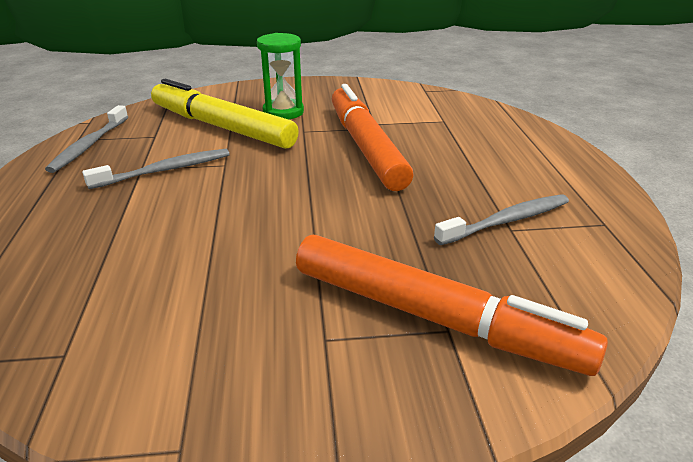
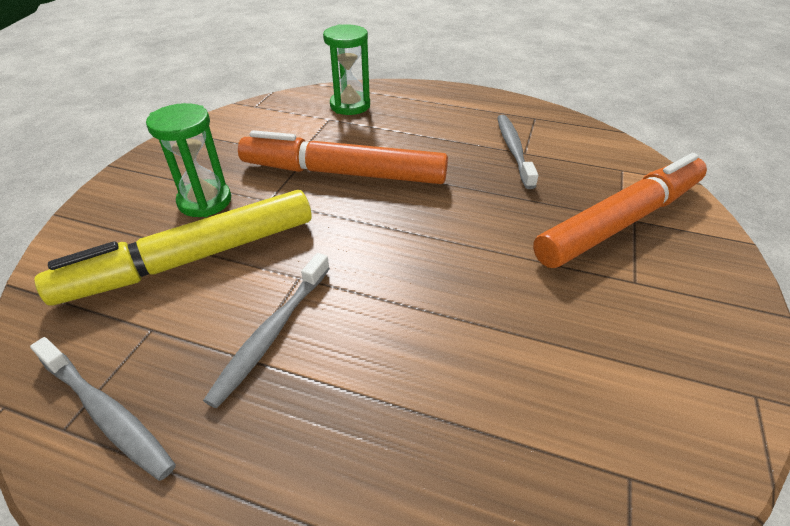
camera: 65 degrees left, 10 degrees up
grey toothbrush [82,149,230,189] -> grey toothbrush turned 150 degrees counterclockwise [203,253,330,408]
none -> green hourglass [323,24,370,115]

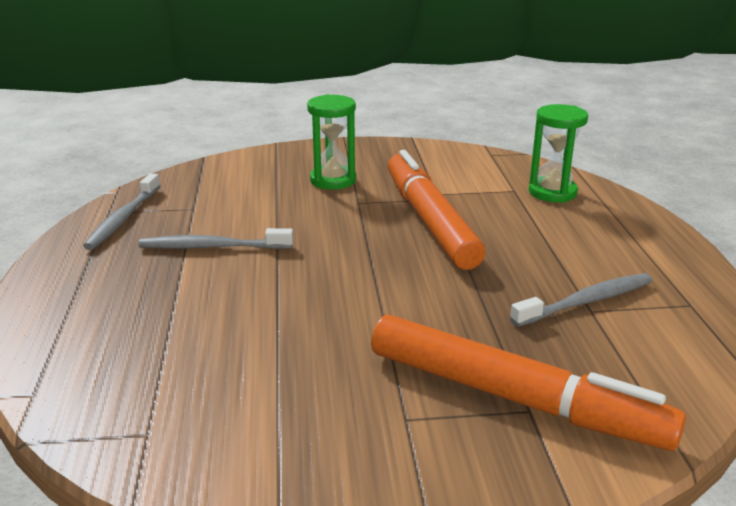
camera: 65 degrees right, 15 degrees down
yellow marker [35,190,312,306] -> none

